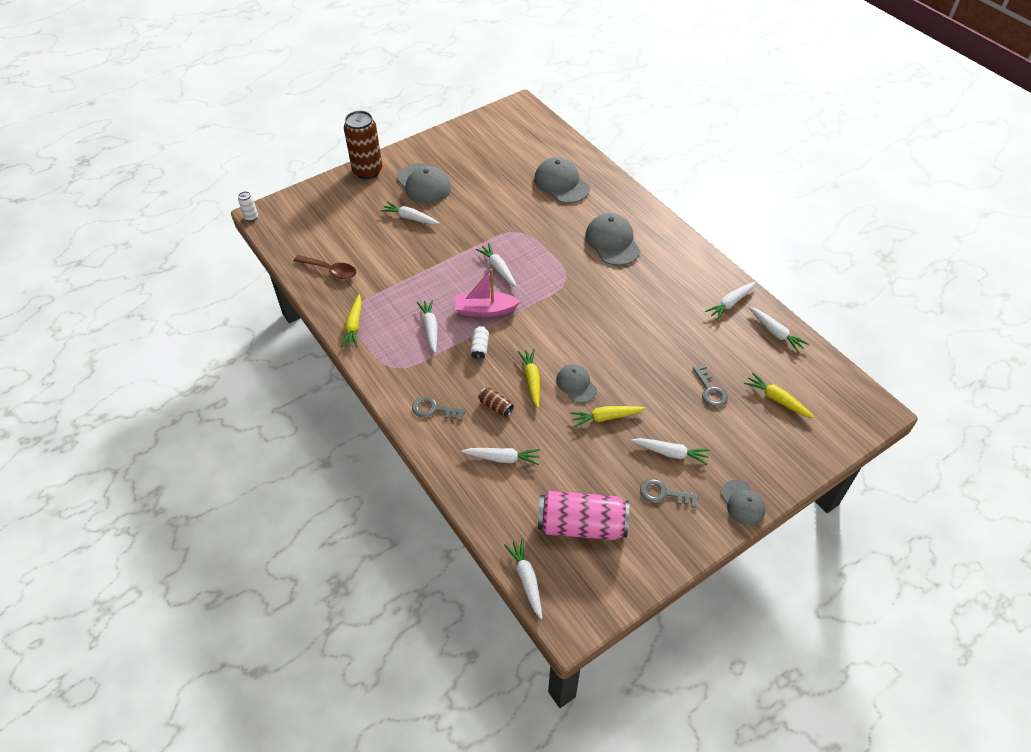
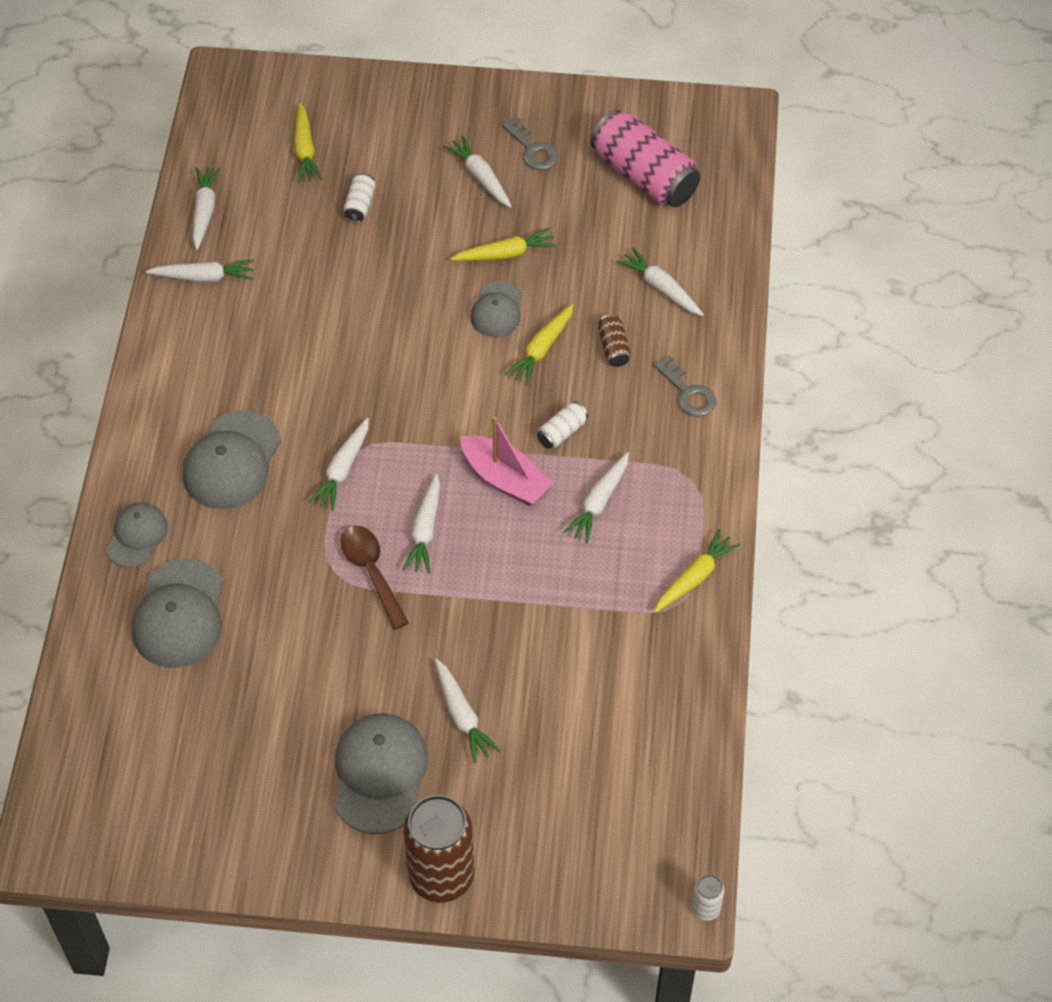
camera: 140 degrees left, 5 degrees up
brown spoon [294,255,356,279] -> brown spoon moved to [340,525,409,630]
white carrot [504,539,542,619] -> white carrot moved to [308,418,369,511]
yellow carrot [570,406,646,427] -> yellow carrot turned 45 degrees counterclockwise [450,228,557,261]
grey key [693,364,728,407] -> white can [344,173,375,223]
grey cap [720,480,766,525] -> grey cap moved to [106,503,168,568]

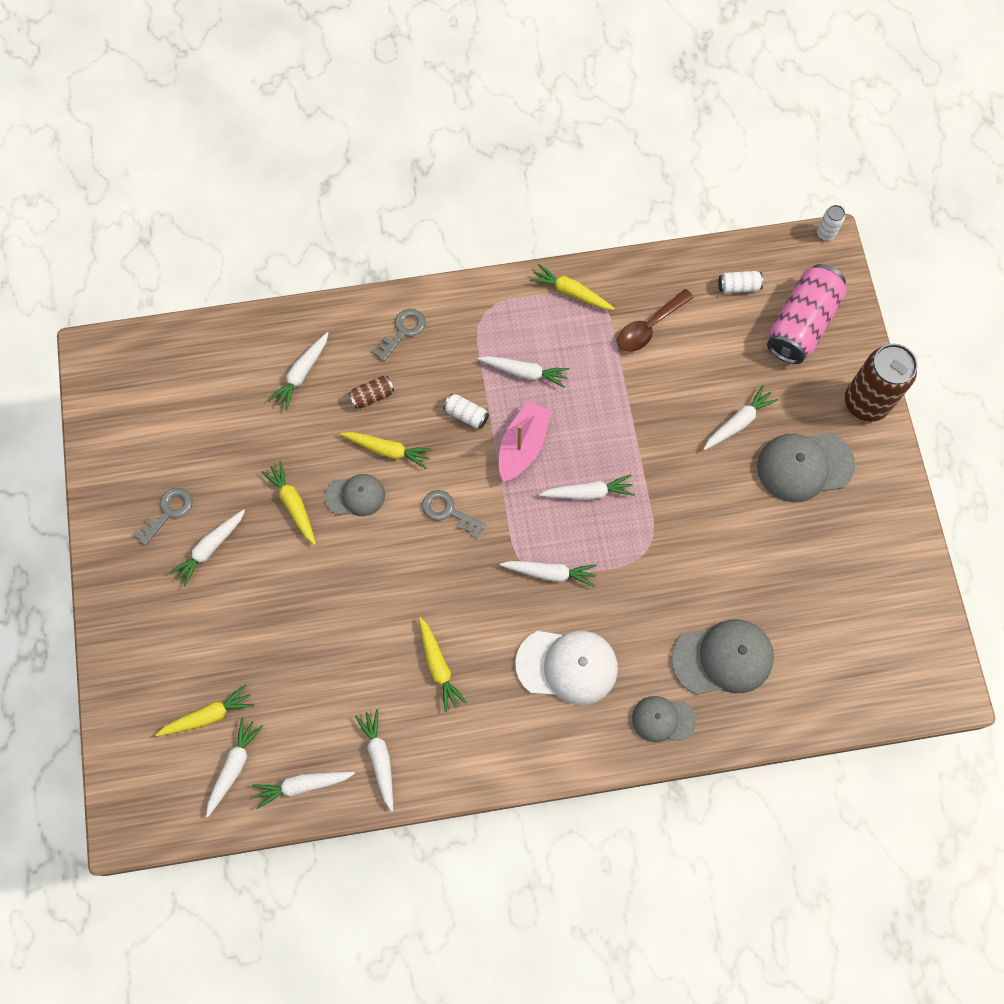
camera: 105 degrees left, 15 degrees up
grey cap [183,410,281,509] -> white cap [515,631,618,705]
brown spoon [340,525,409,630] -> brown spoon moved to [617,289,694,352]
white can [344,173,375,223] -> white can moved to [718,271,763,294]
pink can [590,110,700,207] -> pink can moved to [767,264,847,364]
none -> white carrot [206,717,263,817]
none -> yellow carrot [419,617,467,712]
none -> grey key [422,490,486,539]

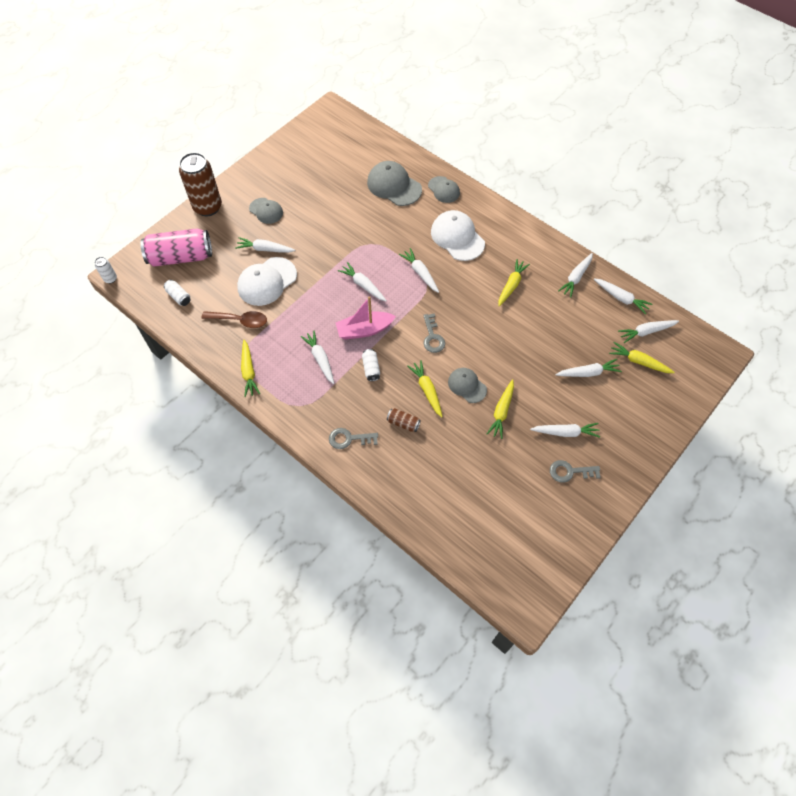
camera: 130 degrees left, 10 degrees down
white carrot [269,332,328,410] -> white carrot moved to [556,359,622,377]
grey cap [757,432,855,502] -> grey cap [249,198,283,224], size x0.61
none -> white cap [237,257,297,306]

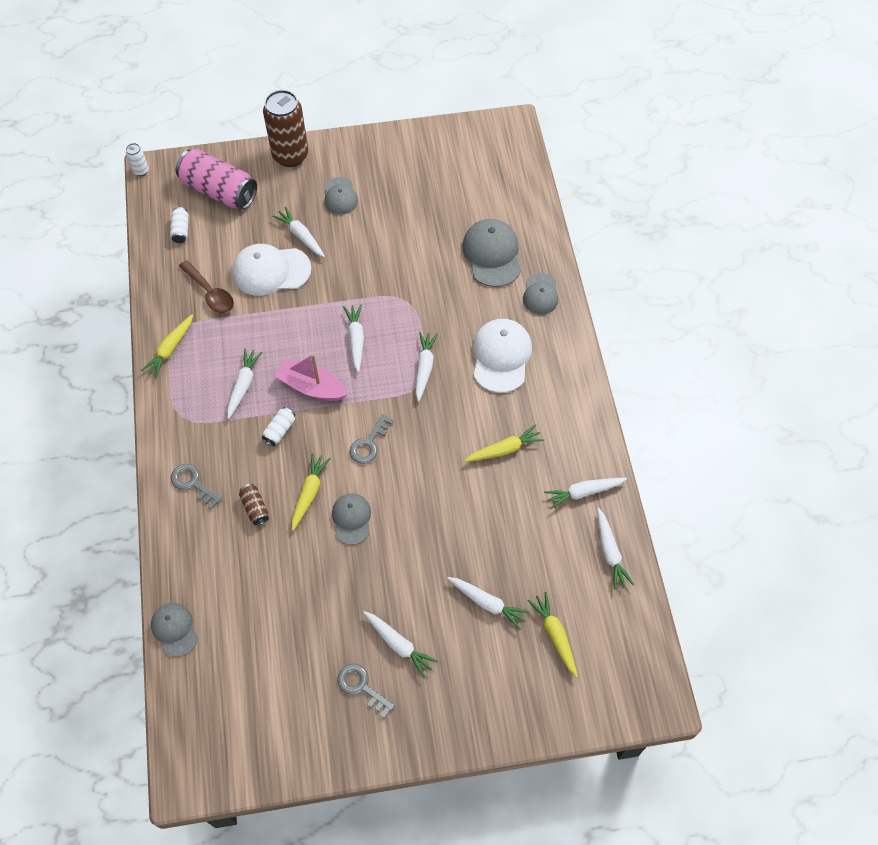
camera: 40 degrees right, 0 degrees up
yellow carrot [487,379,514,439] -> none
white carrot [618,320,679,343] -> none
none -> grey cap [151,603,198,657]

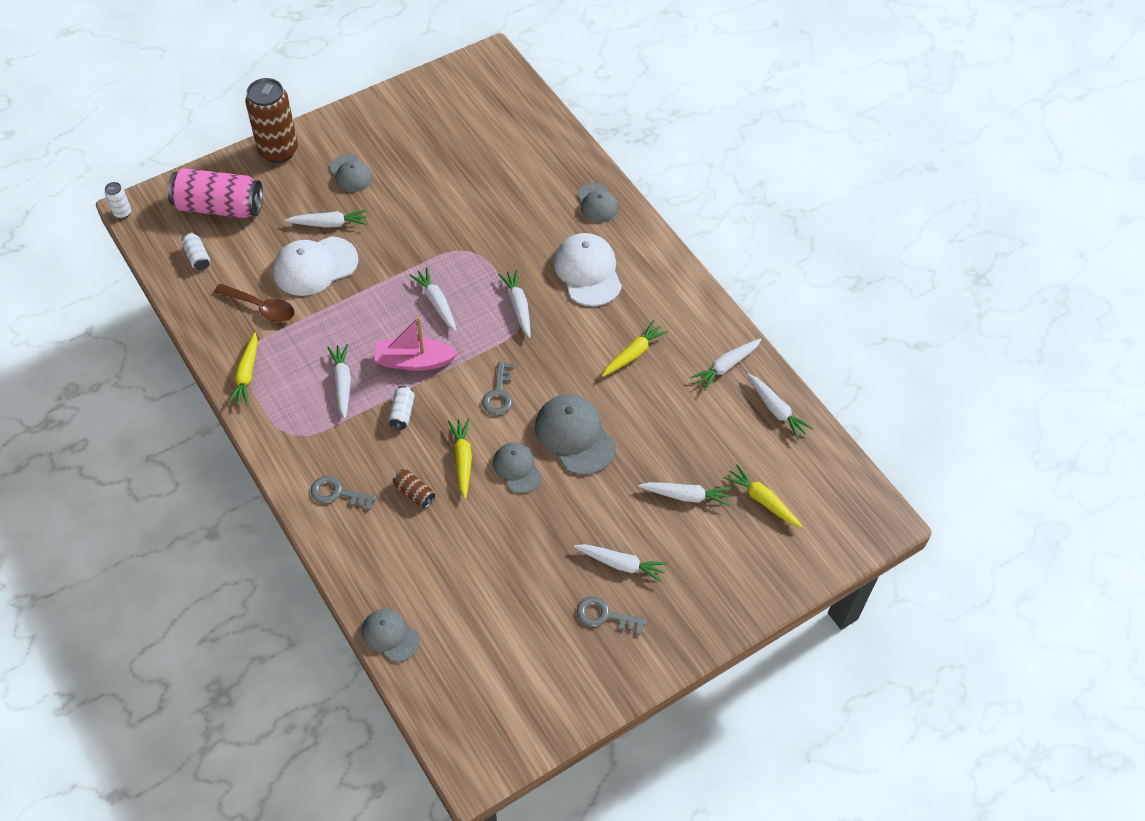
camera: 25 degrees left, 5 degrees down
white carrot [272,207,325,257] -> white carrot turned 150 degrees clockwise [285,210,367,228]
grey cap [462,219,521,287] -> grey cap moved to [535,394,616,475]

